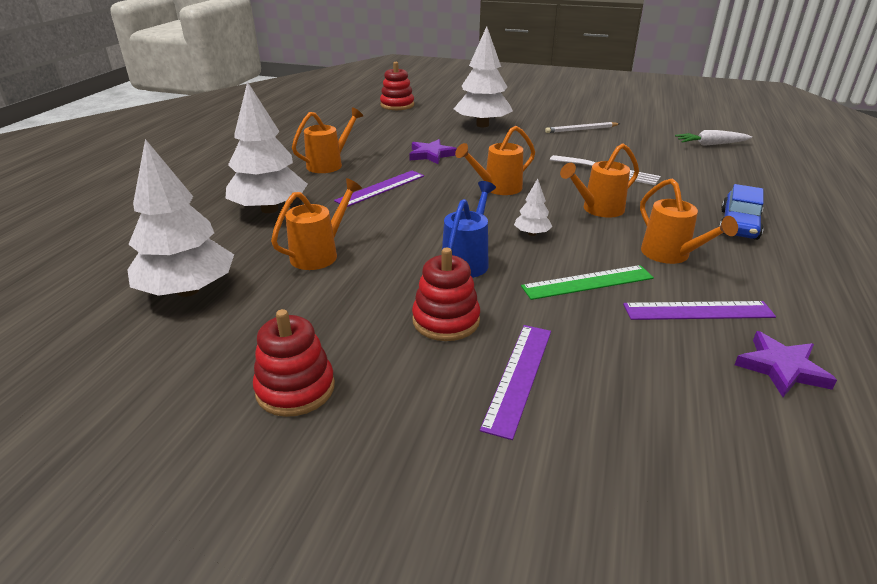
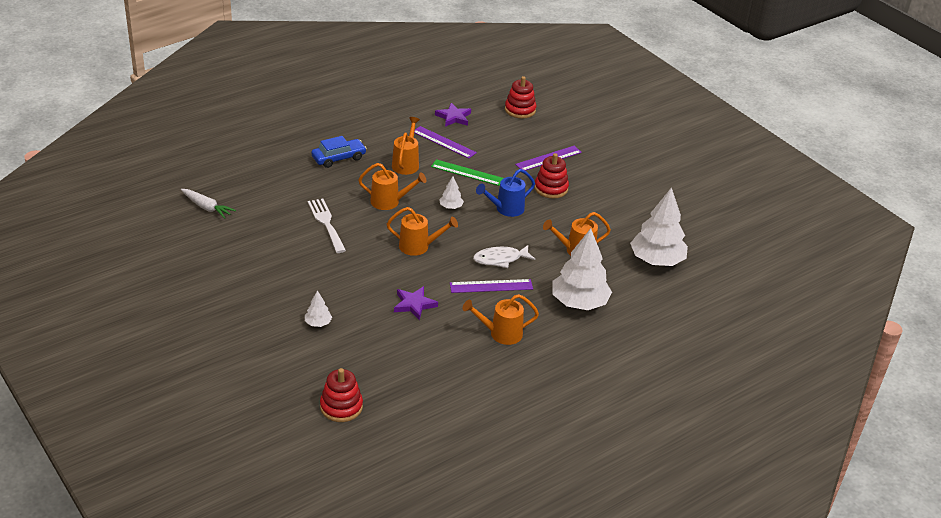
camera: 145 degrees left, 5 degrees up
red stacking toy [253,309,335,417] -> red stacking toy moved to [505,76,536,118]
white tree [454,26,513,127] -> white tree [305,290,332,327], size x0.44
white pencil [545,122,620,133] -> none
none -> white fish [473,245,535,268]

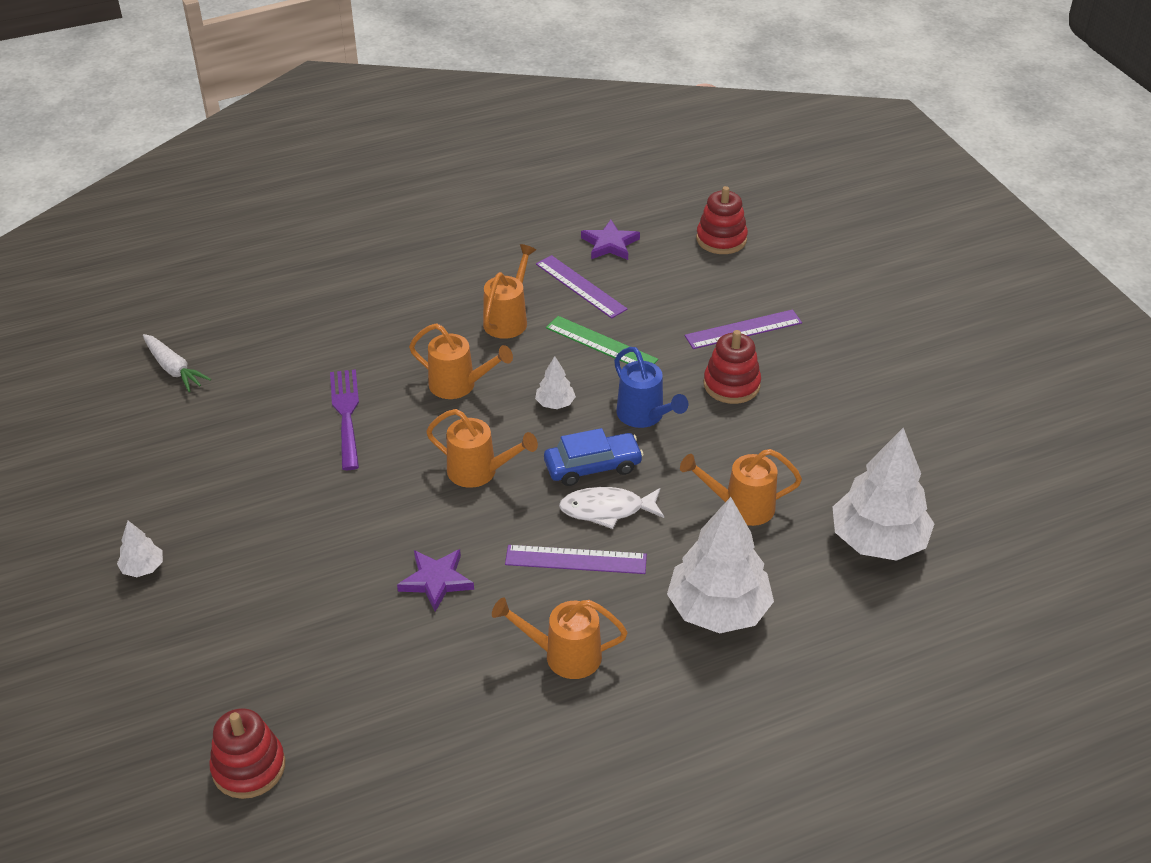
camera: 15 degrees right, 5 degrees up
white tree [305,290,332,327] -> white tree moved to [117,521,163,577]
white fork [308,198,346,253] -> purple fork [330,369,359,470]
blue car [311,136,367,168] -> blue car moved to [544,428,644,486]
blue watering can [476,169,535,217] -> blue watering can turned 105 degrees counterclockwise [614,347,688,428]

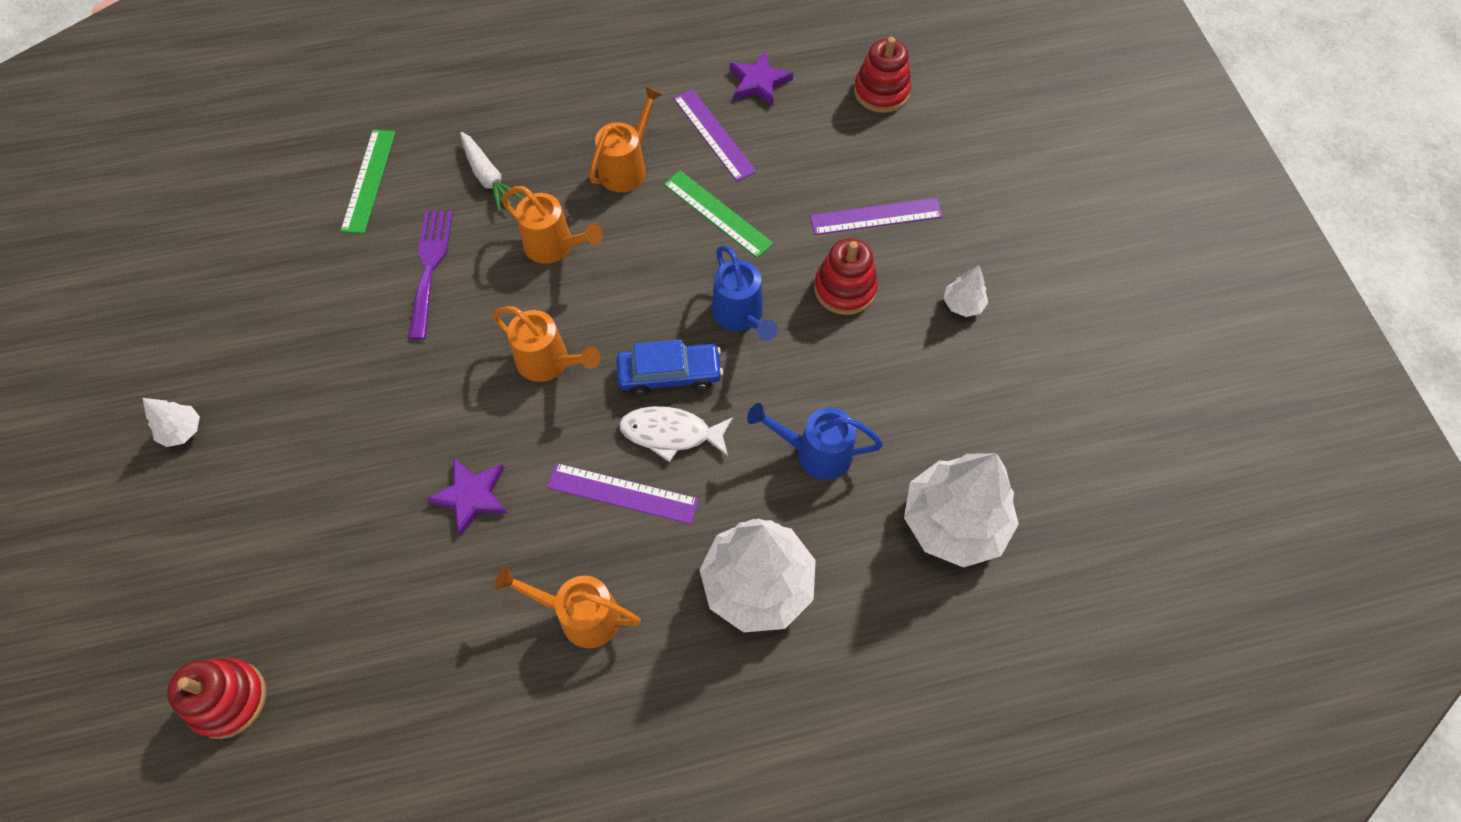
camera: 10 degrees right, 20 degrees up
white carrot [143,334,211,392] -> white carrot moved to [460,132,523,212]
white tree [535,356,576,409] -> white tree moved to [944,265,988,317]
orange watering can [680,449,802,526] -> blue watering can [747,403,883,480]
none -> green ruler [340,130,396,234]

